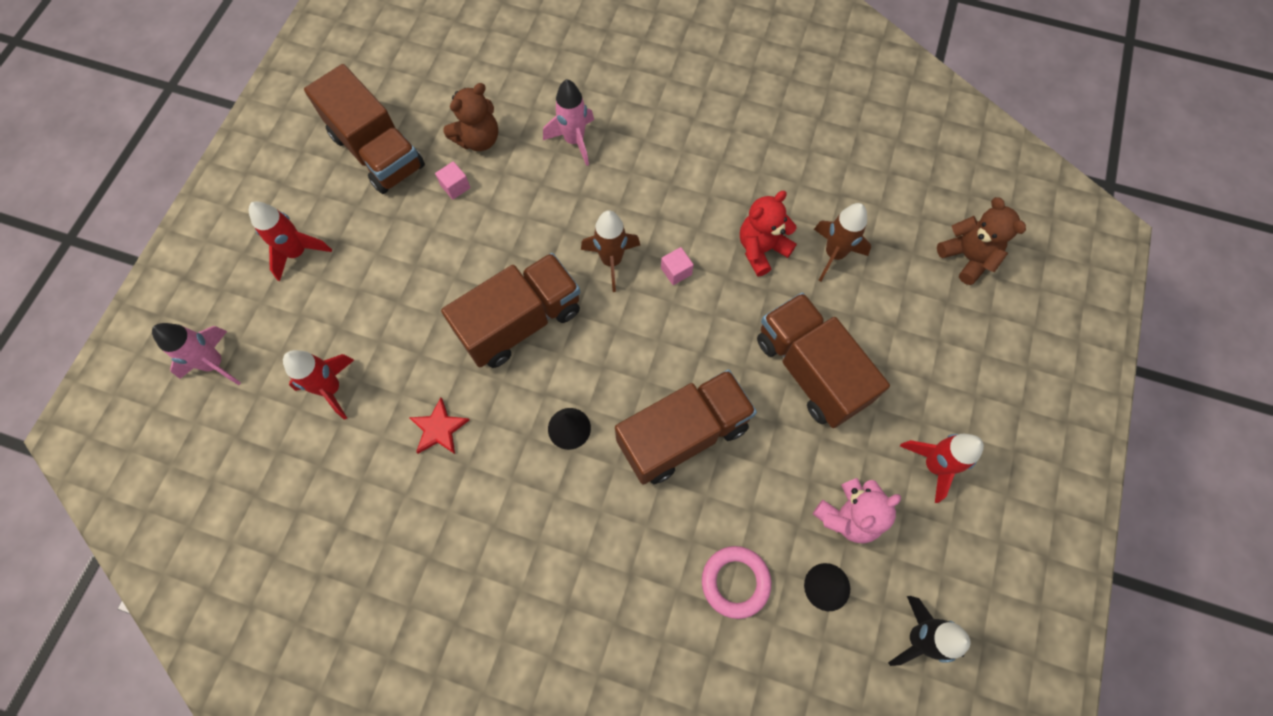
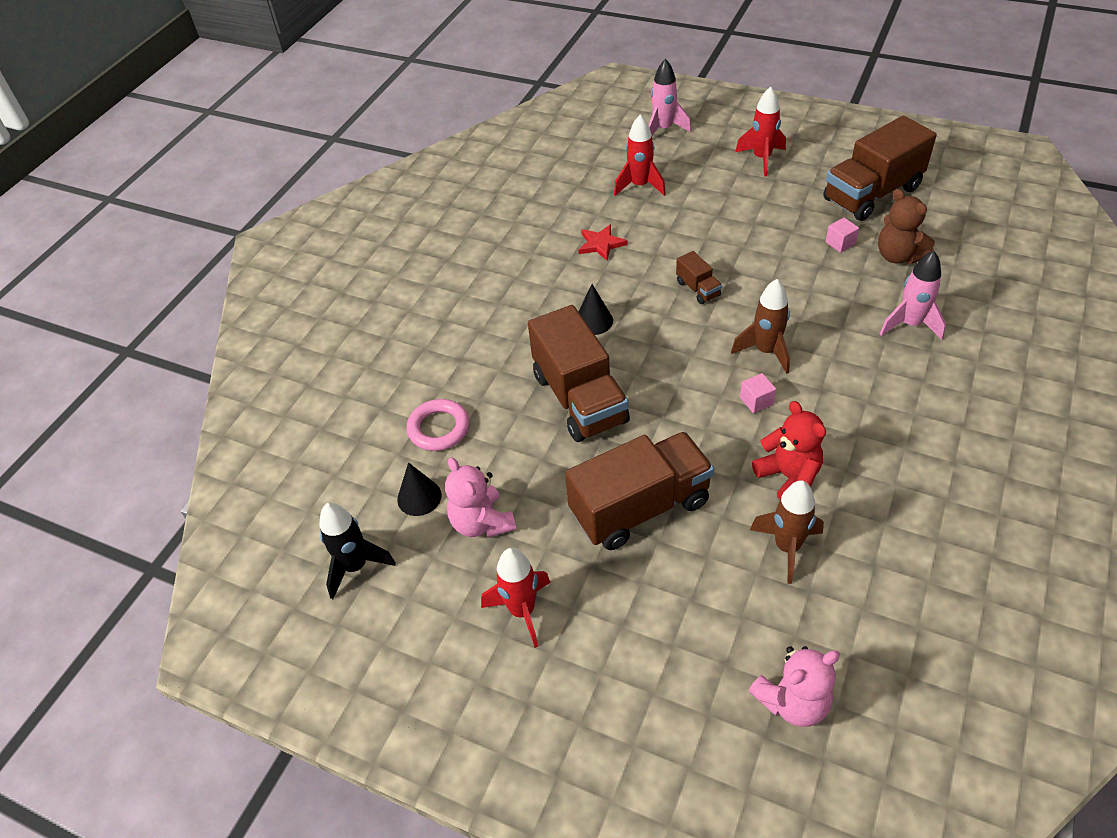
camera: 100 degrees right, 20 degrees down
brown truck [441,253,580,368] -> brown truck [676,251,722,304], size x0.45
brown teddy bear [937,197,1026,285] -> pink teddy bear [749,646,840,727]

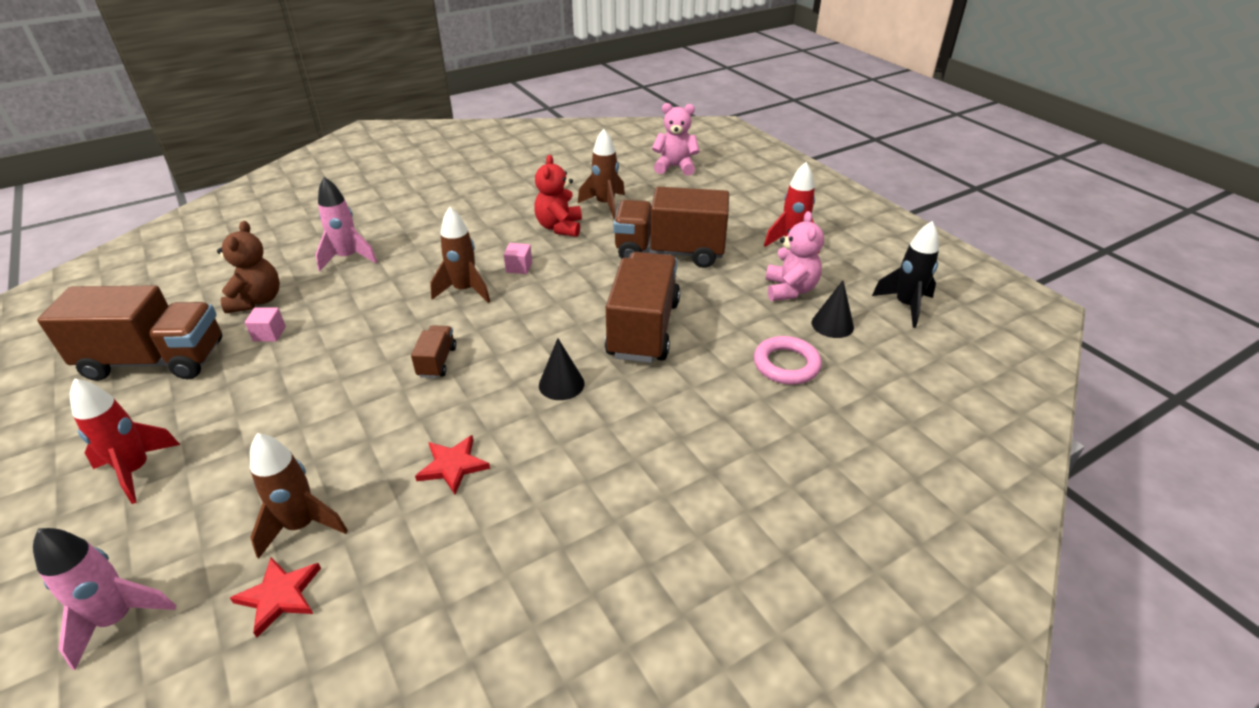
camera: 150 degrees left, 10 degrees down
red rocket [614,114,666,196] -> brown rocket [250,433,348,559]
none -> red star [230,558,321,637]

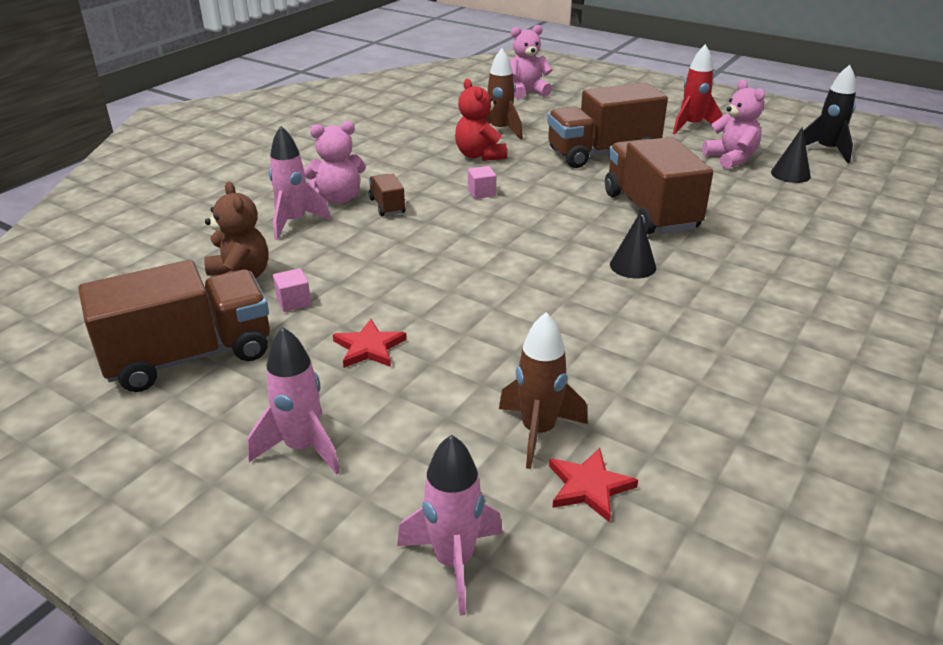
camera: 25 degrees left, 5 degrees down
red rocket [70,378,180,504] -> pink rocket [248,327,340,475]
brown truck [411,325,456,378] -> brown truck moved to [368,174,405,216]
red star [415,435,490,495] -> red star moved to [333,319,407,368]
brown rocket [430,207,491,303] -> none
pink ring [754,336,822,385] -> none
none -> pink teddy bear [304,121,366,204]

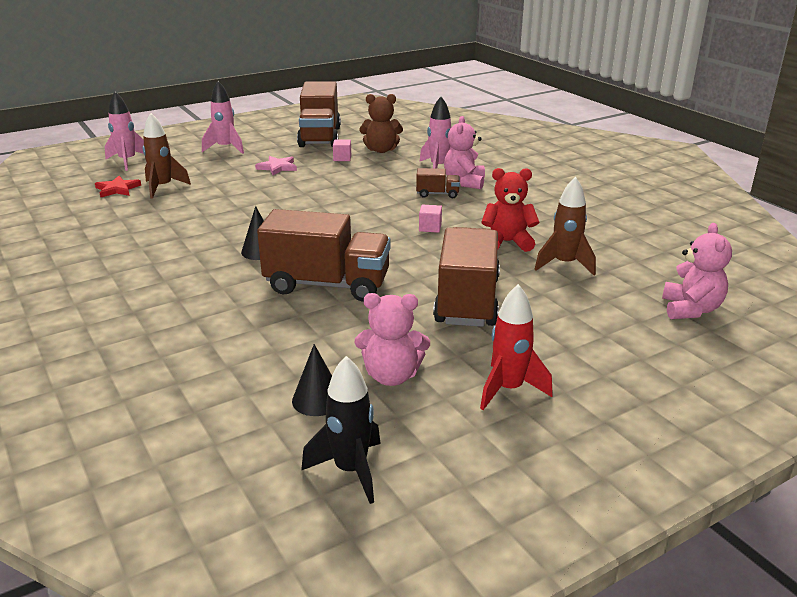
camera: 115 degrees right, 5 degrees down
red star [333,319,407,368] -> pink star [255,156,297,175]

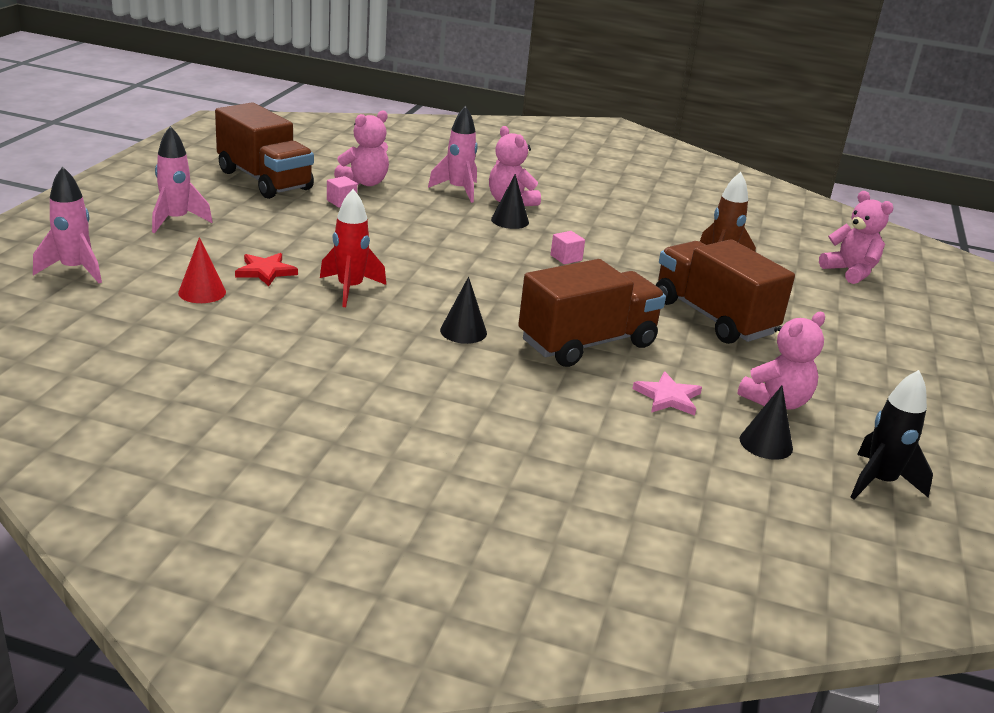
camera: 45 degrees left, 0 degrees up
red star [95,176,141,197] -> red star moved to [235,253,298,286]
brown rocket [143,113,191,199] -> red cone [178,237,226,303]
pink star [255,156,297,175] -> pink star moved to [632,371,702,416]
brown teddy bear [360,94,403,153] -> pink teddy bear [334,110,389,186]
brown truck [416,168,460,198] -> black cone [491,174,529,229]
red rocket [480,284,553,410] -> red rocket moved to [320,189,386,307]
red teddy bear [481,168,539,252] -> none

